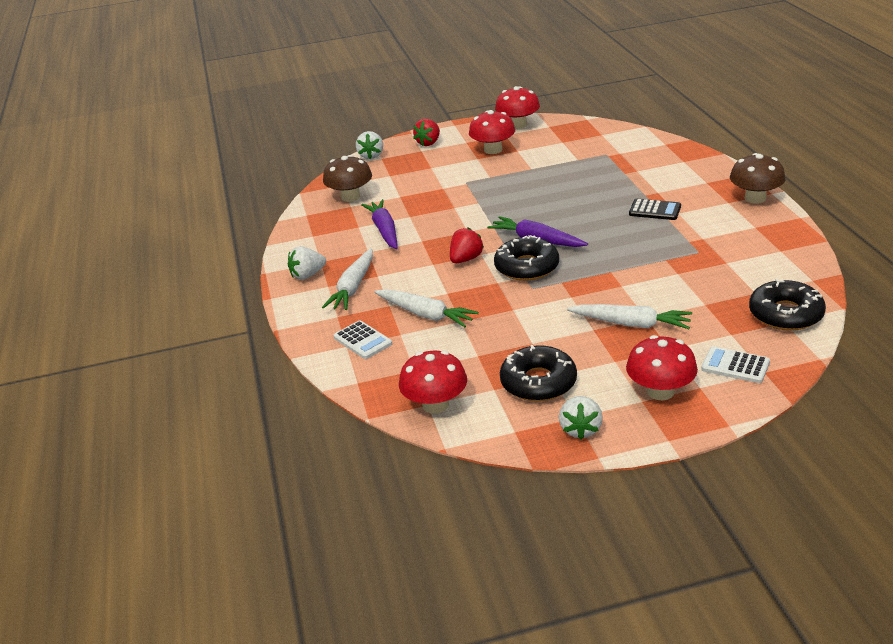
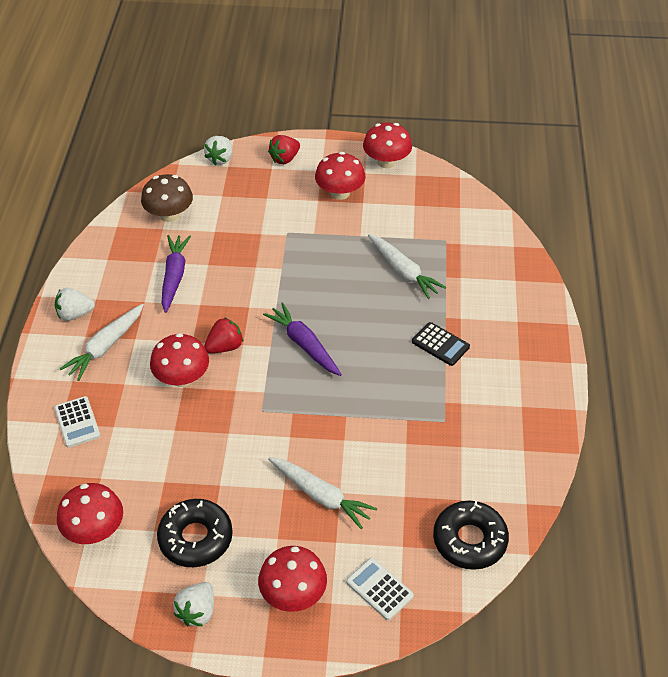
camera: 15 degrees right, 15 degrees up
white carrot [374,289,479,327] -> white carrot moved to [368,234,446,299]
black donut [494,235,559,281] -> none
brown mushroom [730,153,785,204] -> none
none -> red mushroom [150,333,209,387]

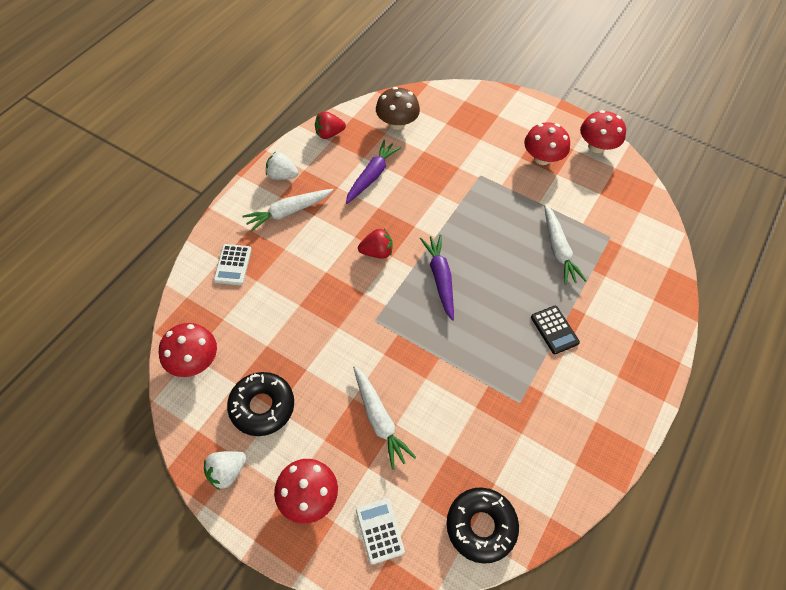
camera: 25 degrees right, 10 degrees up
red mushroom [150,333,209,387] -> none
white strawberry [204,136,232,165] -> none
red strawberry [268,135,300,164] -> red strawberry moved to [315,111,346,139]

